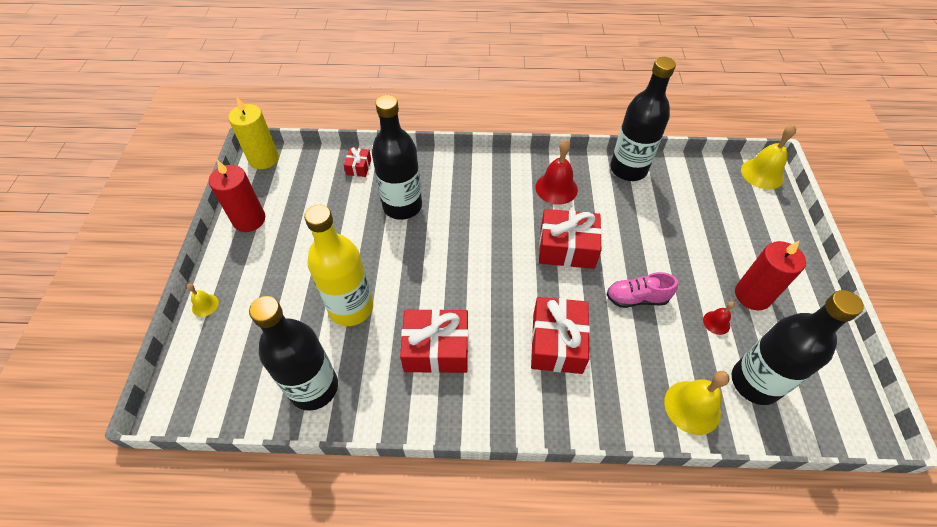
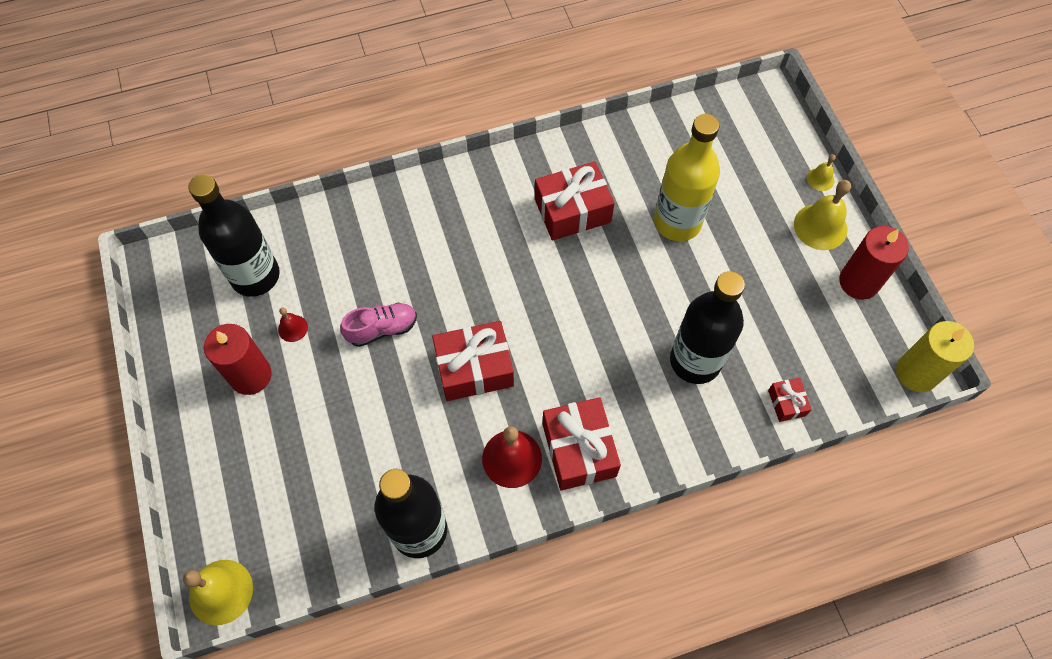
camera: 160 degrees right, 10 degrees up
black bottle [249,296,338,411] -> none
red gift [531,297,590,374] -> red gift moved to [542,397,621,490]
yellow bell [664,371,730,435] -> yellow bell moved to [794,180,851,250]

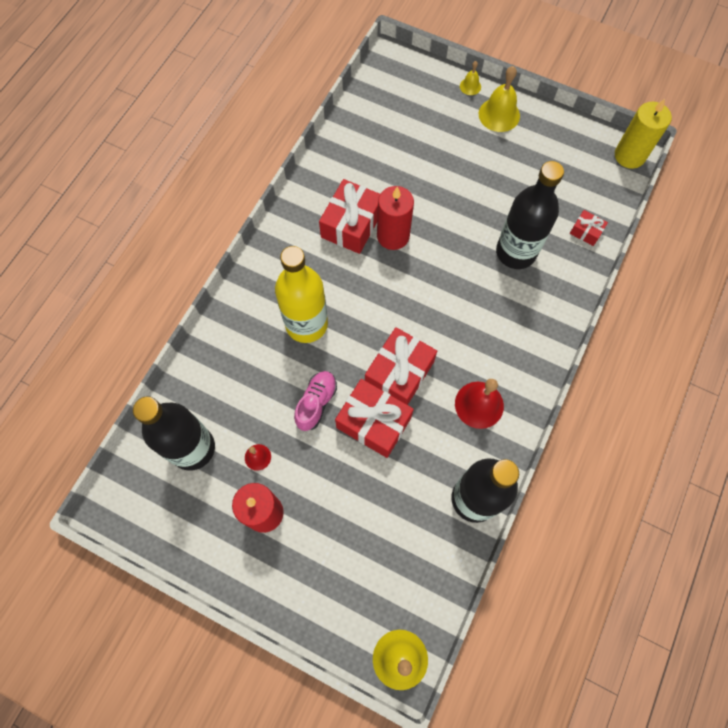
camera: 45 degrees left, 5 degrees up
red gift [542,397,621,490] -> red gift moved to [335,379,414,458]
yellow bottle [654,114,720,241] -> yellow bottle moved to [275,246,328,343]
red candle [839,226,909,300] -> red candle moved to [377,186,414,250]

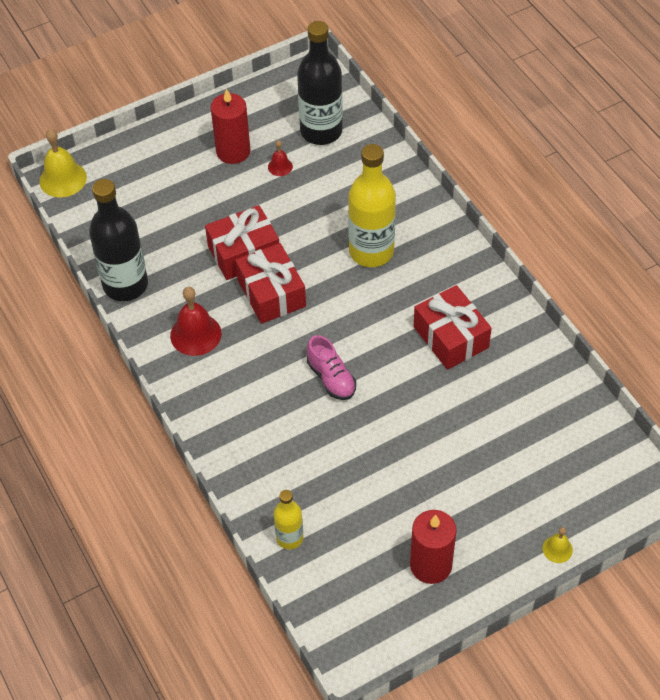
camera: 125 degrees right, 15 degrees down
pink shoe [294,371,337,431] -> pink shoe moved to [307,335,356,400]
red candle [377,186,414,250] -> red candle moved to [410,510,457,584]
yellow bell [479,66,520,132] -> none
black bottle [496,161,564,269] -> none
red gift [570,210,608,246] -> yellow bottle [274,490,303,549]
yellow candle [615,99,672,169] -> none

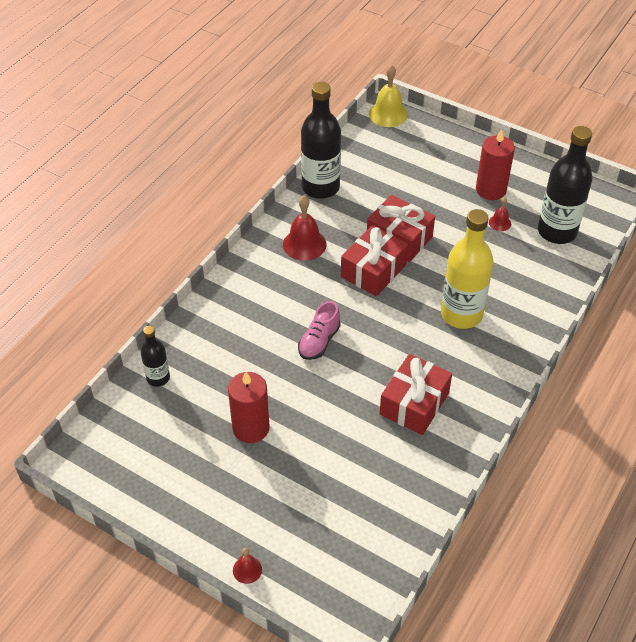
camera: 60 degrees right, 5 degrees down
yellow bottle [274,490,303,549] -> black bottle [141,326,170,387]
red candle [410,510,457,584] -> red candle moved to [228,372,270,443]
yellow bell [543,527,573,563] -> red bell [233,548,262,584]

